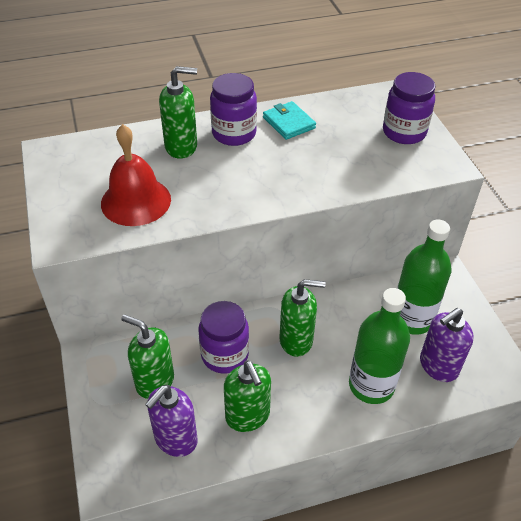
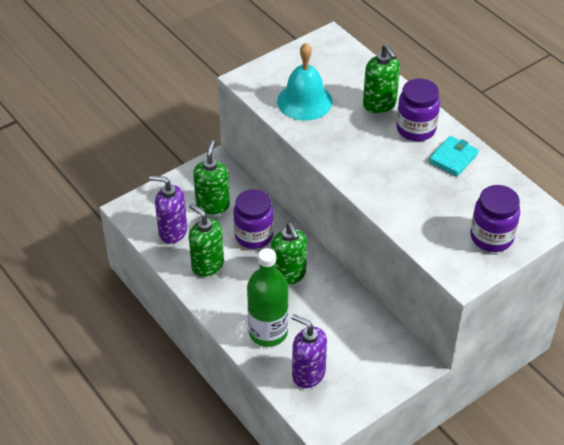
camera: 70 degrees right, 0 degrees up
red bell [101,124,171,226] -> turquoise bell [277,43,333,121]
green soap dispenser [224,361,271,432] -> green soap dispenser turned 90 degrees clockwise [189,203,224,277]
green bottle [397,219,452,335] -> none

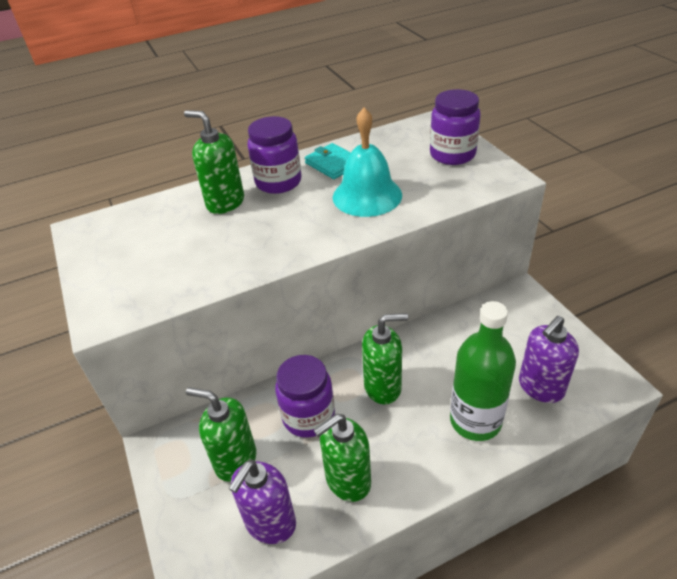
camera: 75 degrees left, 5 degrees down
turquoise bell [277,43,333,121] -> turquoise bell moved to [333,108,402,217]
green soap dispenser [363,44,400,113] -> green soap dispenser turned 135 degrees counterclockwise [184,110,244,214]

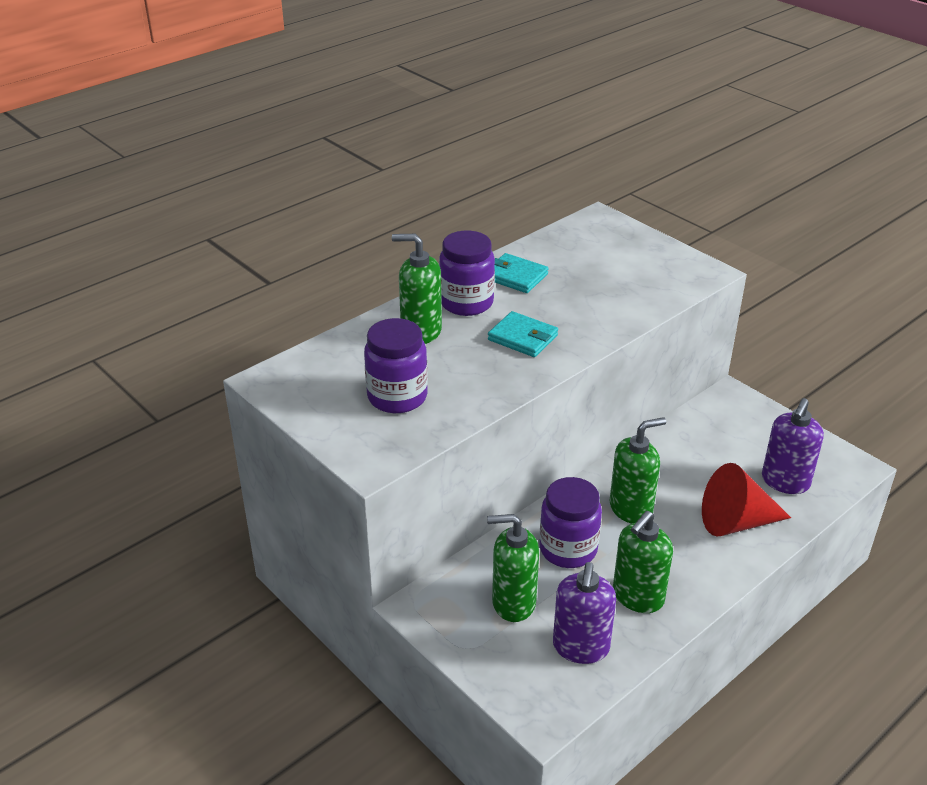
camera: 20 degrees left, 5 degrees down
turquoise bell [333,108,402,217] -> none
purple jar [430,89,481,165] -> purple jar moved to [364,318,428,413]
green bottle [450,301,516,441] -> red cone [702,463,791,537]
none -> turquoise wallet [488,311,558,357]

